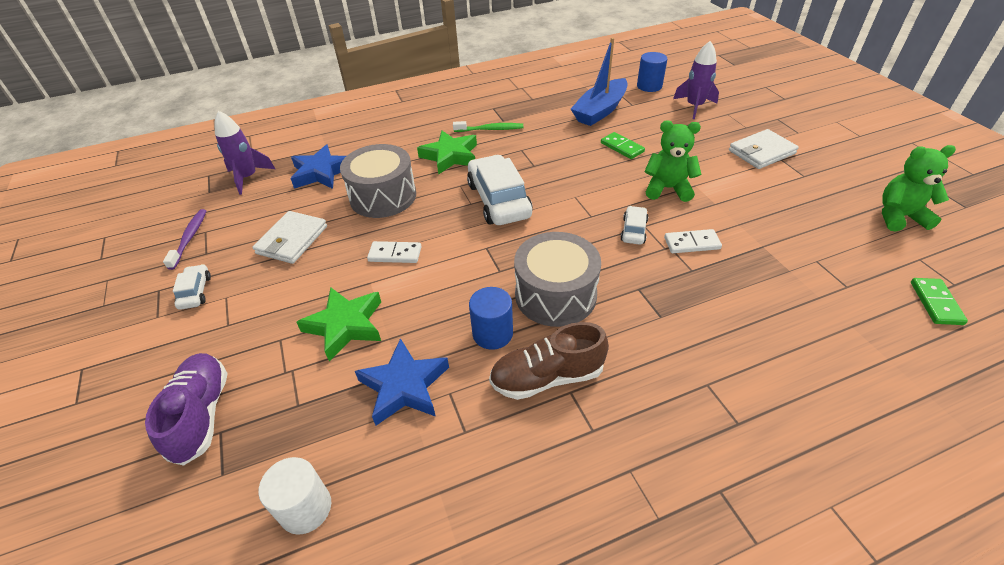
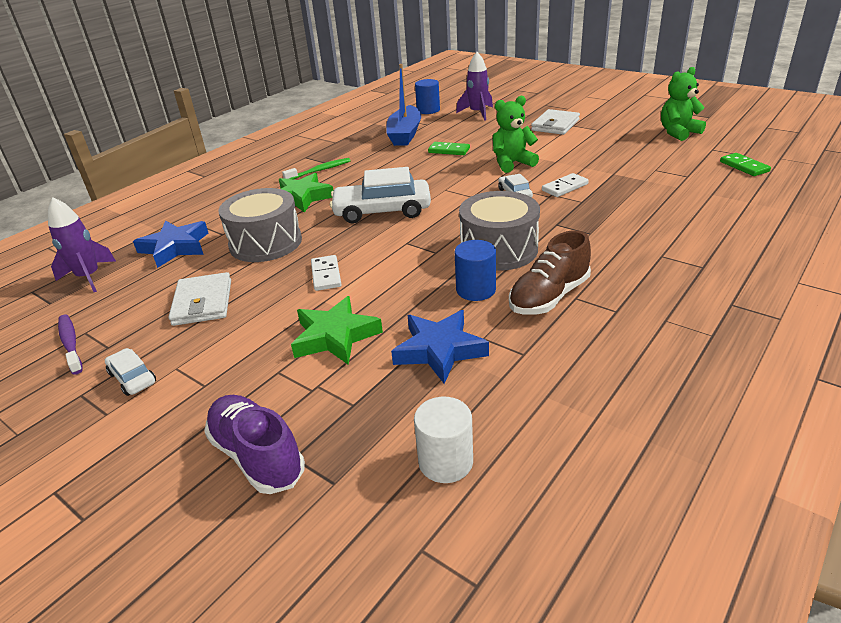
camera: 30 degrees left, 10 degrees down
white domino [367,241,422,263] -> white domino turned 75 degrees counterclockwise [311,255,342,291]
white car [467,155,533,225] -> white car turned 45 degrees counterclockwise [330,167,431,224]

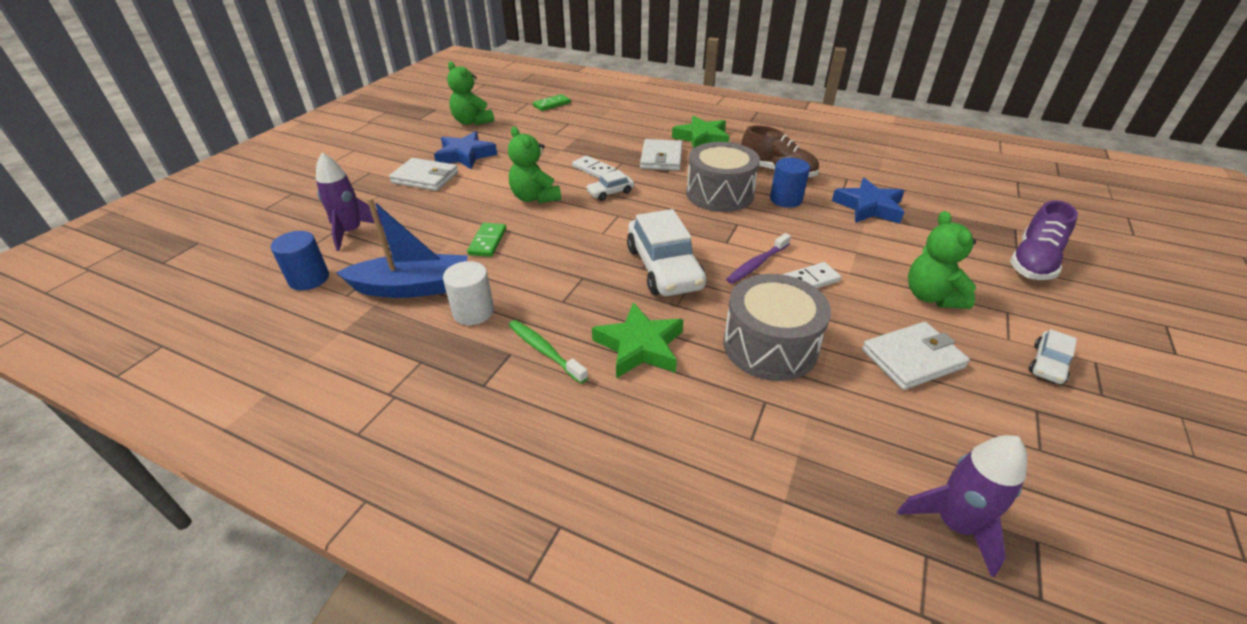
camera: 105 degrees left, 5 degrees up
purple toothbrush [58,314,83,375] -> purple toothbrush moved to [726,233,791,284]
blue star [133,221,208,268] -> blue star moved to [434,131,497,169]
green star [291,296,383,365] -> green star moved to [672,116,729,148]
white cylinder [414,397,473,483] -> white cylinder moved to [443,261,494,325]
none -> white wallet [640,139,682,171]
none -> green teddy bear [908,211,976,309]

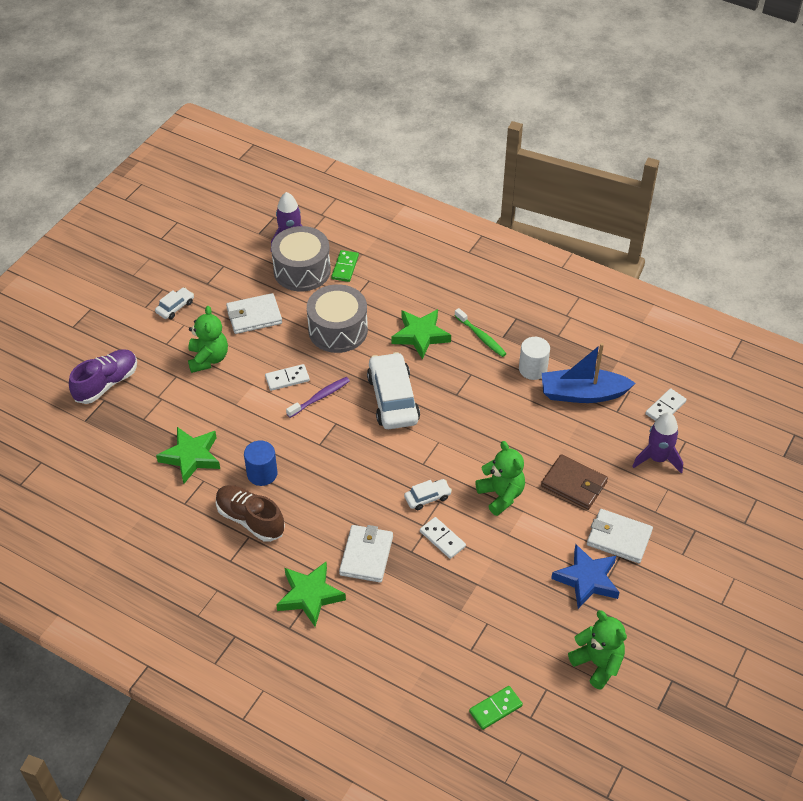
camera: 175 degrees left, 10 degrees up
blue cylinder [271,231,329,291] -> white domino [645,388,687,421]
green domino [467,223,506,257] -> green domino moved to [332,250,359,282]
grey drum [686,142,760,212] -> grey drum moved to [271,226,331,291]
blue star [832,178,904,224] -> green star [156,427,220,484]
none -> brown wallet [541,454,608,510]

